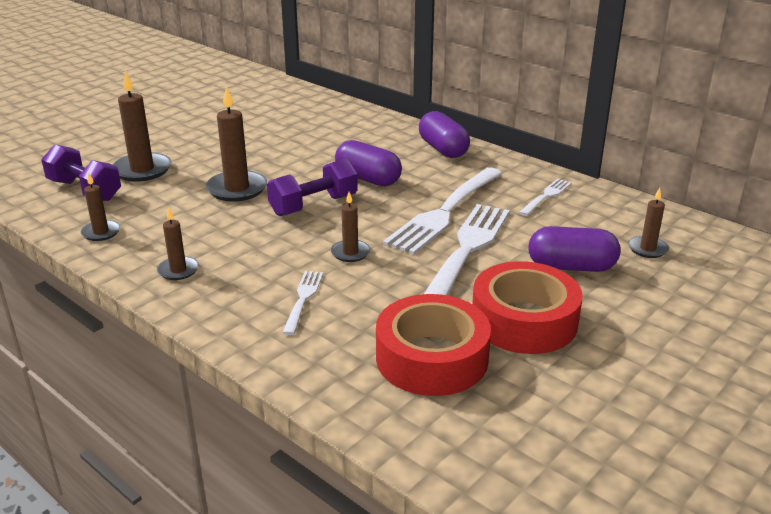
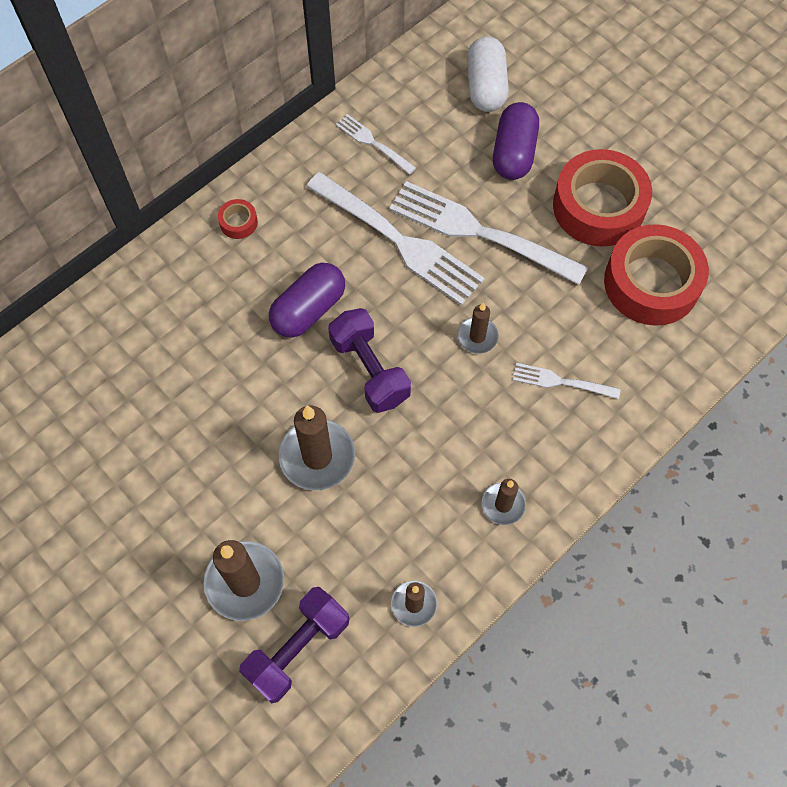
camera: 85 degrees left, 35 degrees up
purple capsule [419,111,470,158] -> red tape [218,199,258,239]
brown candle [628,188,669,258] -> white capsule [467,36,509,112]

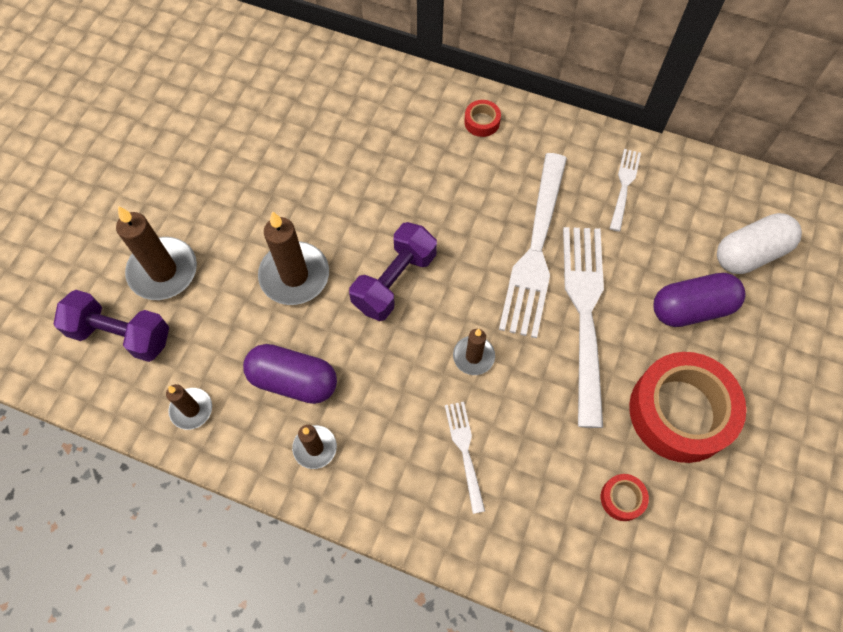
camera: 65 degrees right, 0 degrees up
purple capsule [269,263,345,338] -> purple capsule moved to [243,344,337,404]
red tape [604,224,709,326] -> red tape [601,474,649,521], size x0.41

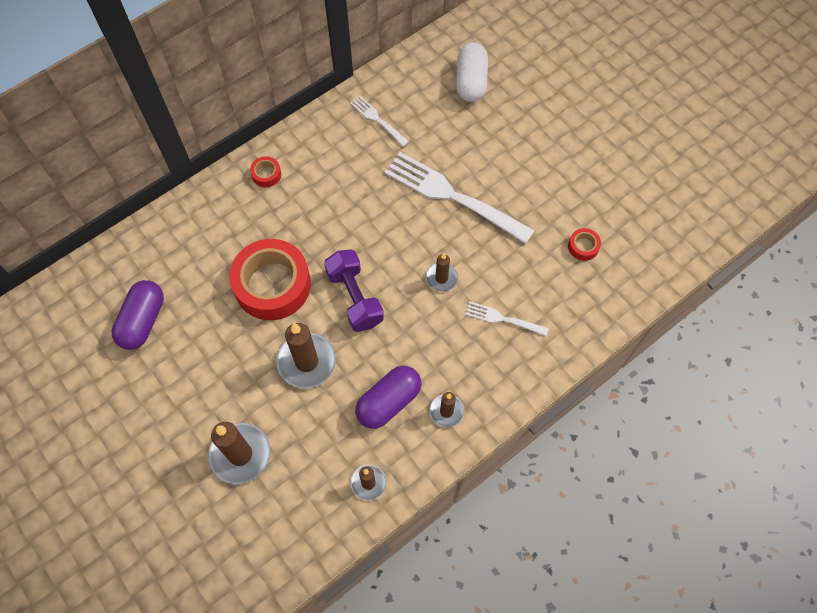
camera: 60 degrees left, 0 degrees up
purple dumbbell [54,290,169,362] -> none
white fork [499,153,567,338] -> none
red tape [629,352,746,463] -> red tape moved to [229,239,311,320]
purple capsule [653,273,745,327] -> purple capsule moved to [112,280,164,350]

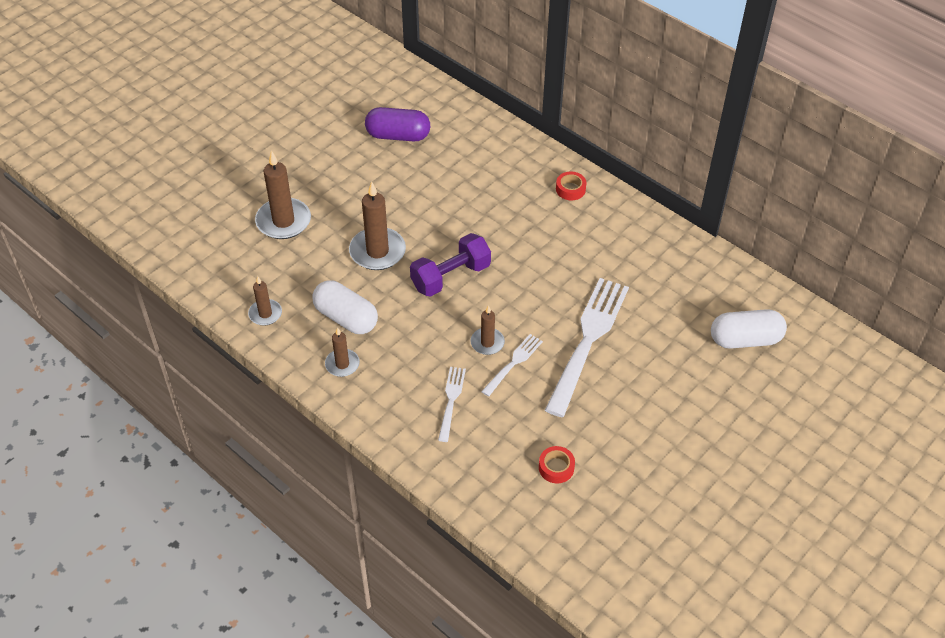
camera: 80 degrees right, 15 degrees down
red tape [229,239,311,320] -> none
white fork [350,96,409,147] -> white fork moved to [481,334,543,397]
purple capsule [355,366,421,429] -> white capsule [312,280,378,334]

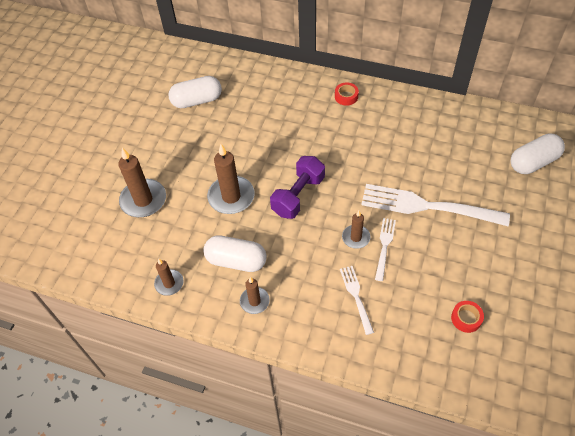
camera: 20 degrees left, 5 degrees up
purple capsule [365,107,430,141] -> white capsule [168,76,222,108]
white fork [545,278,629,417] -> white fork turned 75 degrees counterclockwise [361,184,510,226]

